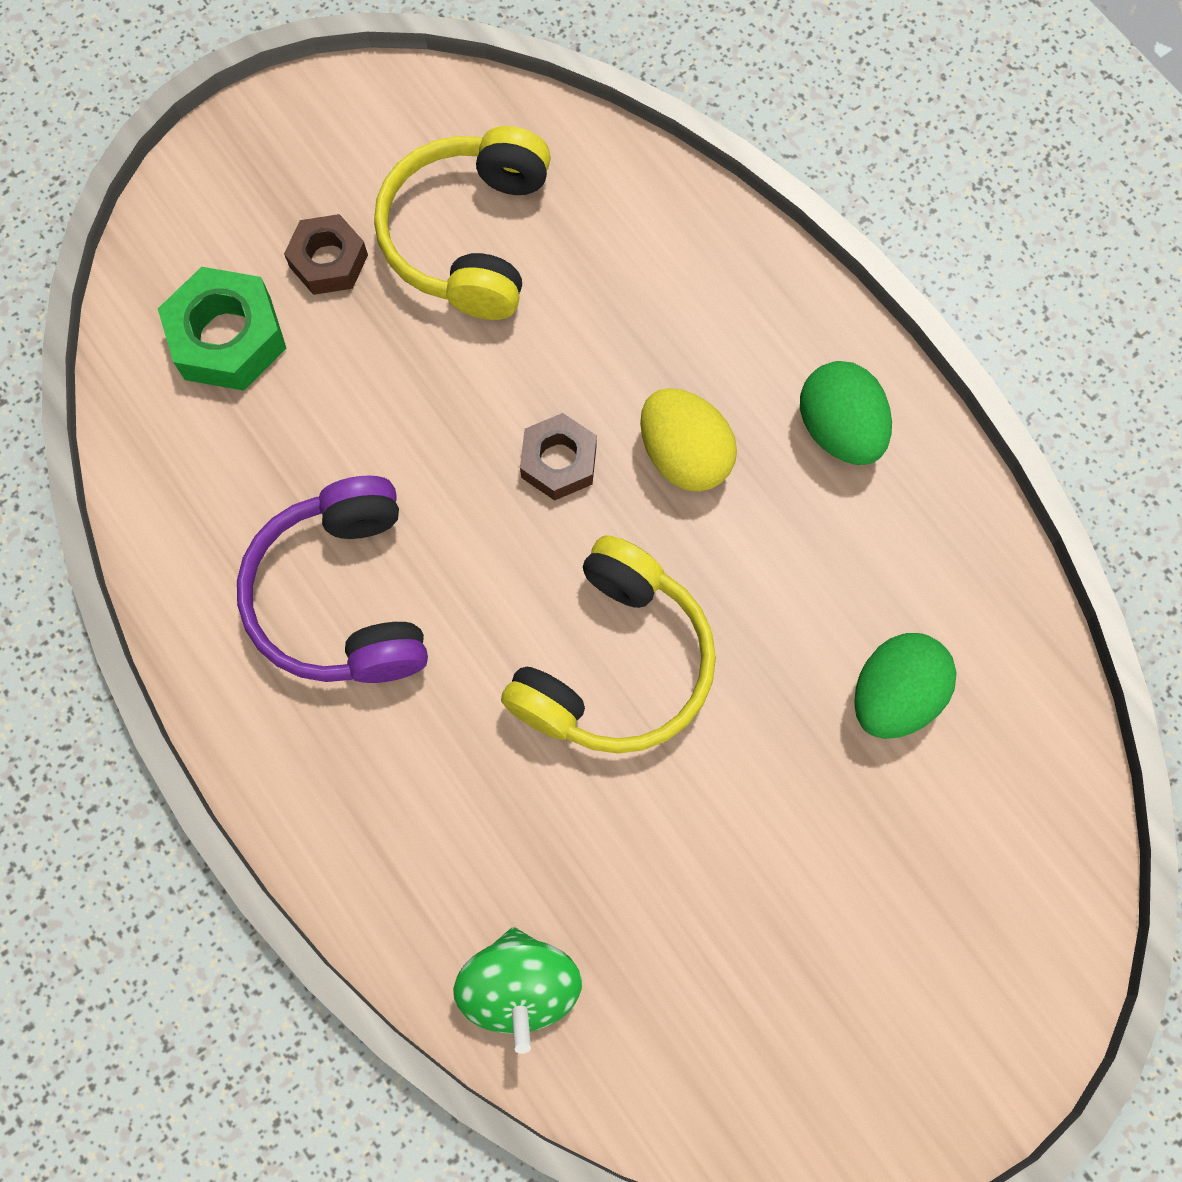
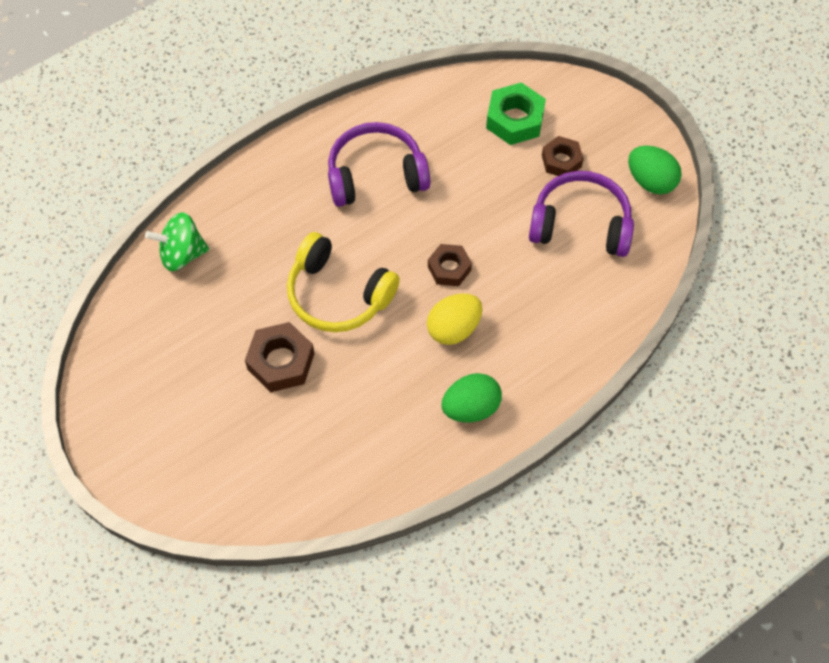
camera: 90 degrees right, 10 degrees down
yellow headphones [374,126,551,320] -> purple headphones [529,171,634,257]
green egg [854,633,957,739] -> green egg moved to [628,145,682,194]
none -> brown nut [245,322,315,392]

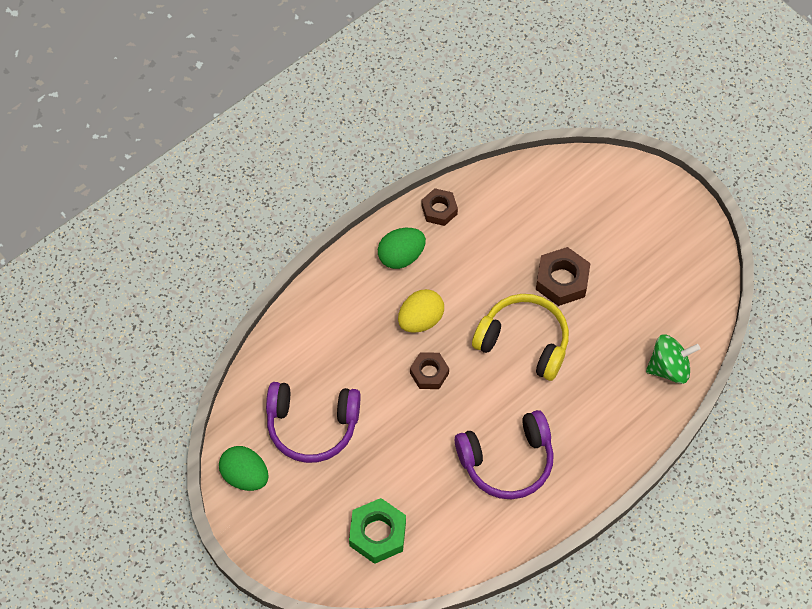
camera: 175 degrees right, 0 degrees up
brown nut [542,136,583,176] -> brown nut moved to [422,188,458,226]

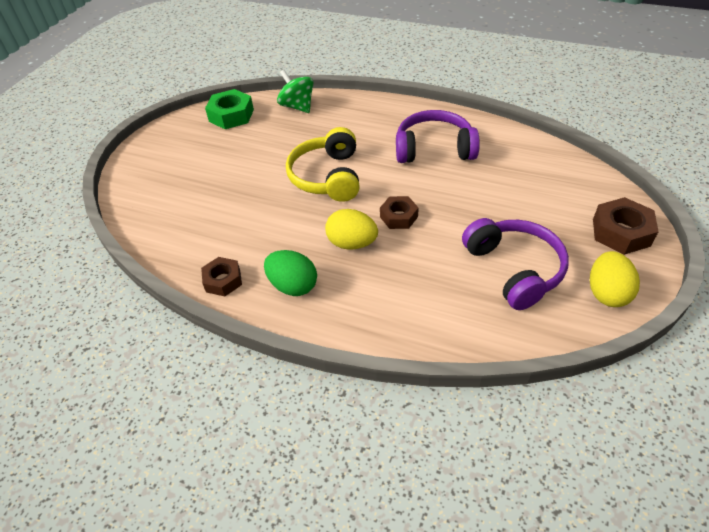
camera: 115 degrees left, 15 degrees down
green egg [219,446,269,491] -> yellow egg [590,251,640,307]
green nut [349,498,406,564] -> green nut moved to [205,89,254,129]
purple headphones [455,410,554,499] -> purple headphones turned 45 degrees counterclockwise [396,110,480,163]
brown nut [536,247,590,306] -> brown nut moved to [593,197,659,255]

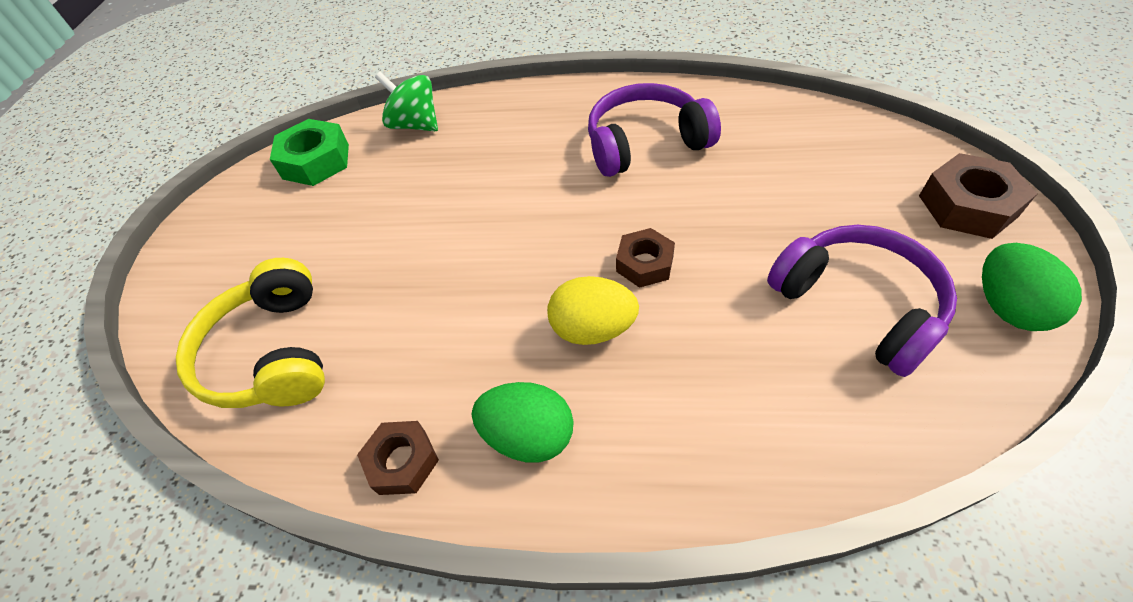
camera: 15 degrees left, 5 degrees up
yellow headphones [286,127,360,202] -> yellow headphones moved to [176,258,325,408]
yellow egg [590,251,640,307] -> green egg [982,243,1082,331]

